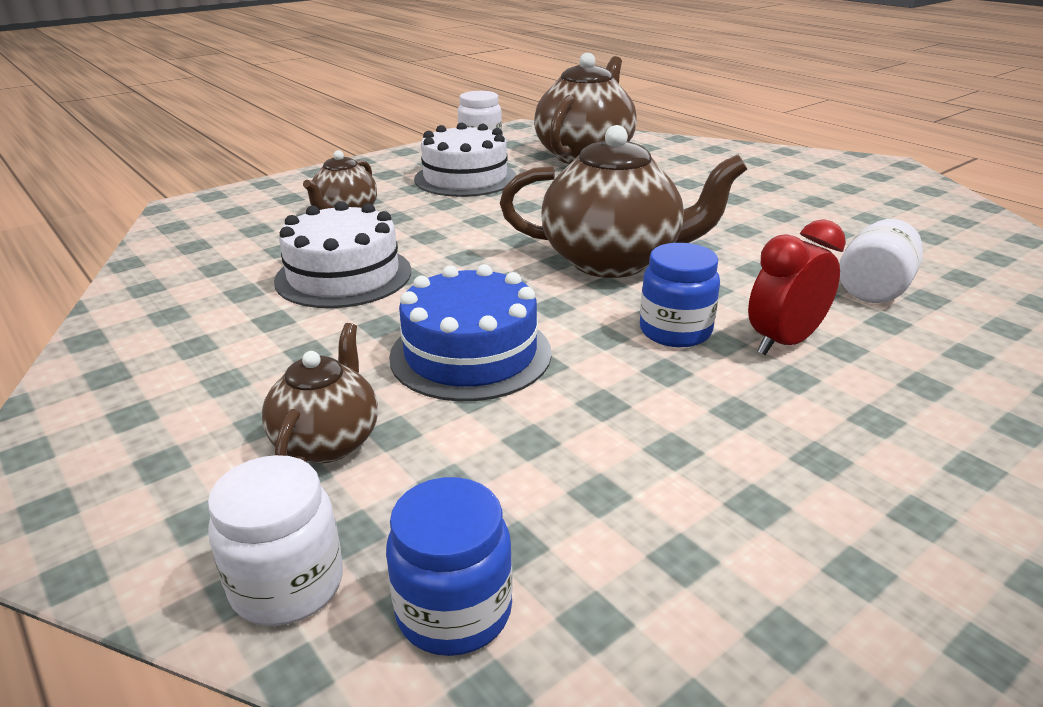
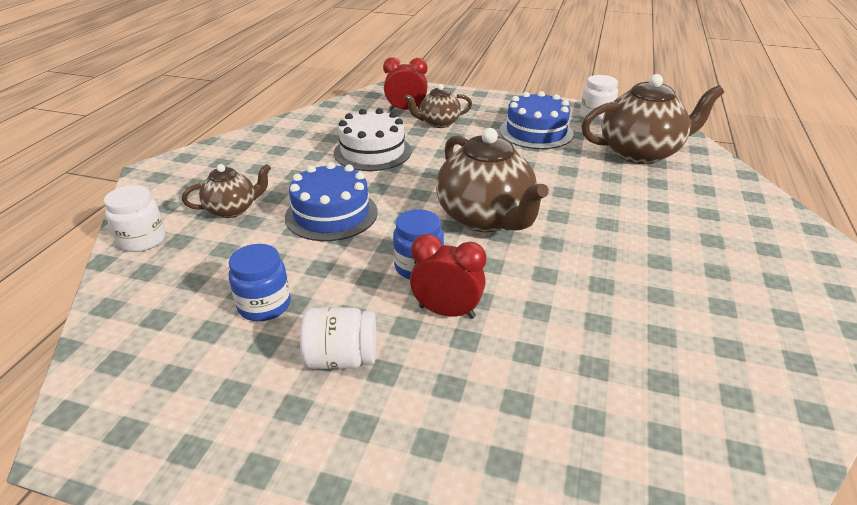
camera: 55 degrees right, 5 degrees up
blue jar [386,477,513,656] -> blue jar moved to [228,244,291,321]
white cake [414,122,516,197] -> blue cake [500,91,574,149]
white jar [839,219,923,303] -> white jar moved to [300,307,376,369]
none -> red clock [383,57,428,111]

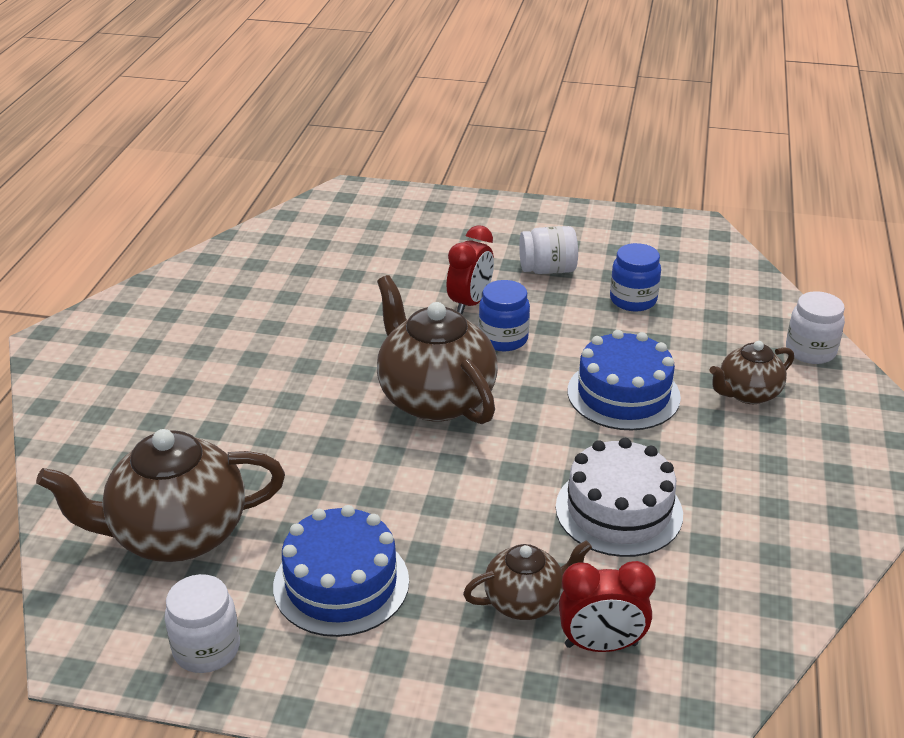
camera: 175 degrees right, 0 degrees up
red clock [410,234,486,319] -> red clock turned 75 degrees counterclockwise [447,225,494,314]

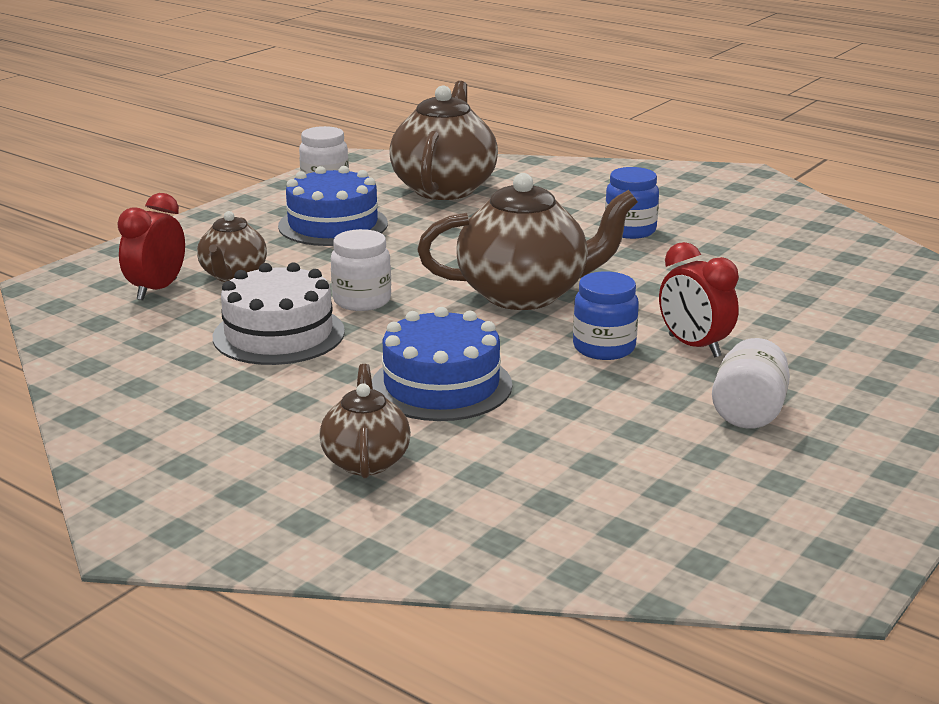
camera: 115 degrees right, 10 degrees down
blue jar [610,243,661,312] -> blue jar moved to [605,167,659,239]
white jar [786,291,845,364] -> white jar moved to [331,229,391,311]

